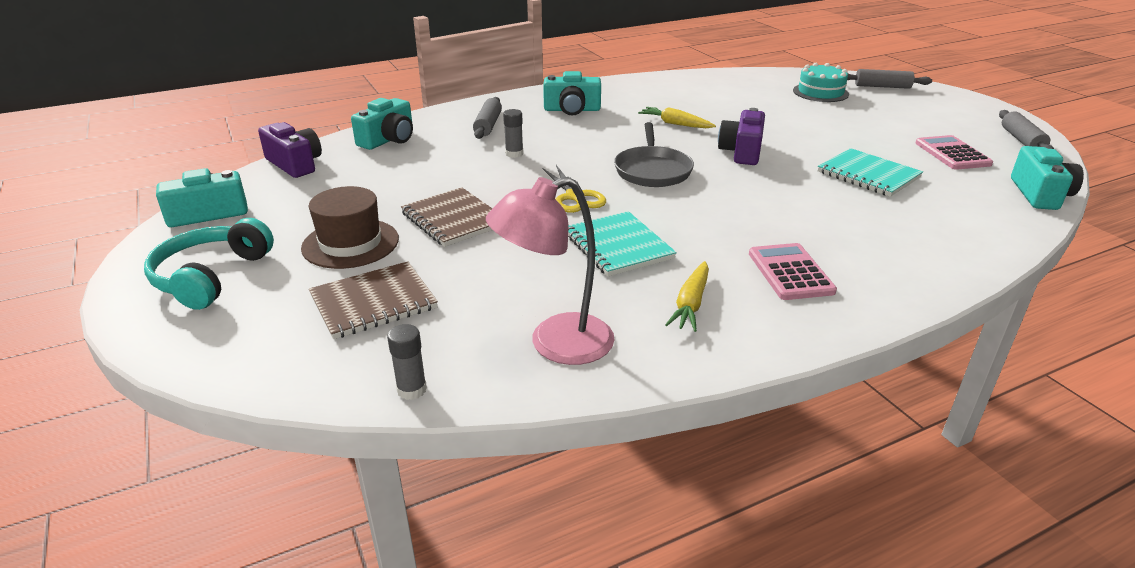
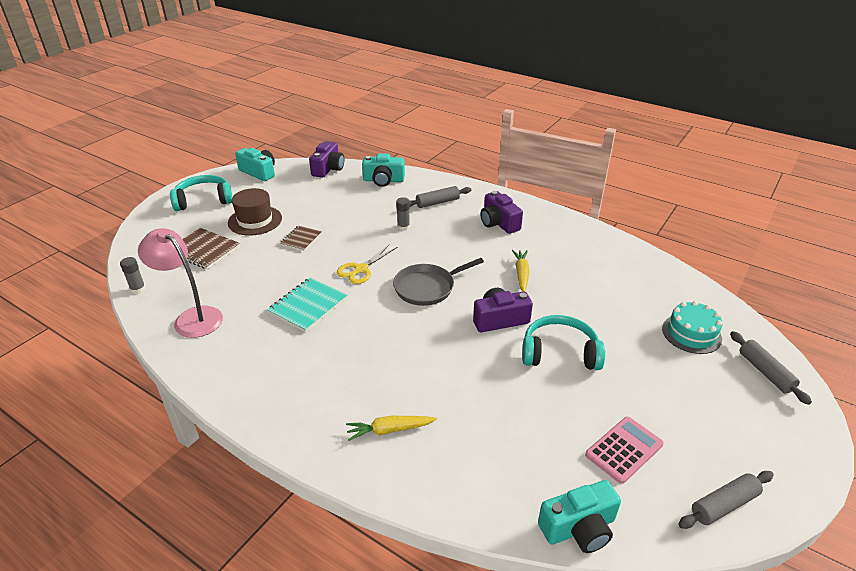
camera: 60 degrees right, 5 degrees up
brown notebook [401,187,492,247] -> brown notebook [280,226,322,251], size x0.63
turquoise camera [543,71,601,116] -> purple camera [480,191,523,234]
yellow carrot [665,261,709,332] -> yellow carrot moved to [346,416,437,441]
pink calculator [749,243,837,300] -> none
turquoise notebook [818,148,923,197] -> none
none -> turquoise headphones [522,315,605,370]

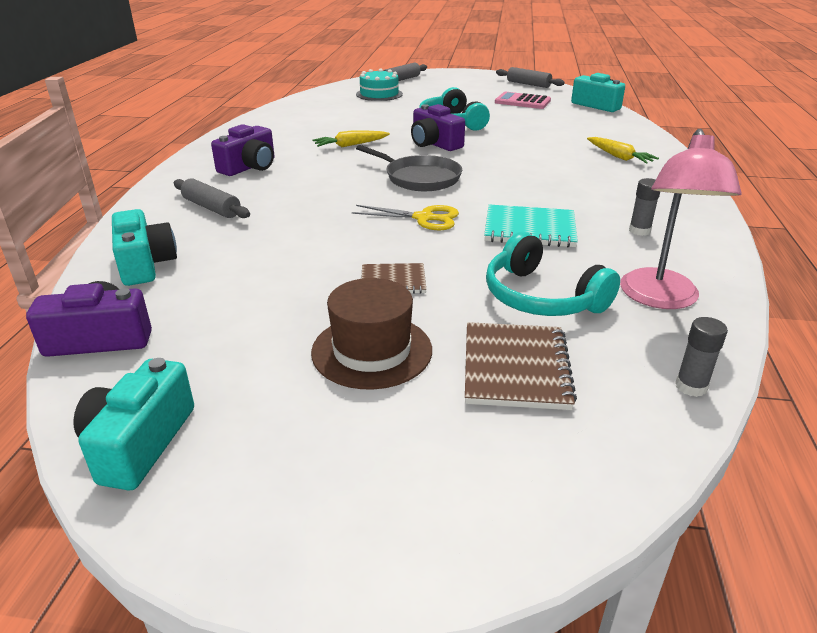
camera: 115 degrees left, 5 degrees down
turquoise headphones [170,175,232,211] -> turquoise headphones moved to [486,232,620,316]
grey glue stick [396,197,410,231] -> grey glue stick moved to [629,178,660,236]

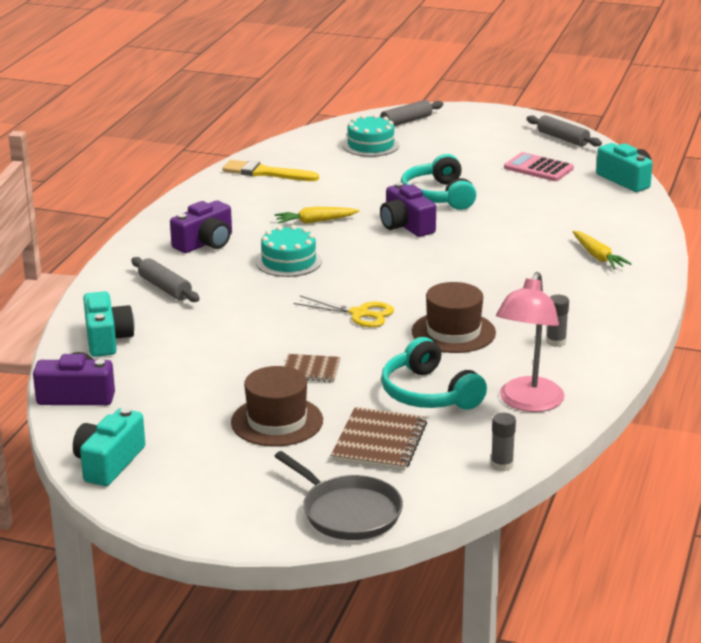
camera: 10 degrees right, 5 degrees down
grey pan [356,145,462,191] -> grey pan moved to [275,451,403,540]
turquoise notebook [484,205,578,248] -> brown hat [412,282,496,353]
none -> yellow brush [223,160,319,181]
none -> turquoise cake [256,225,322,277]

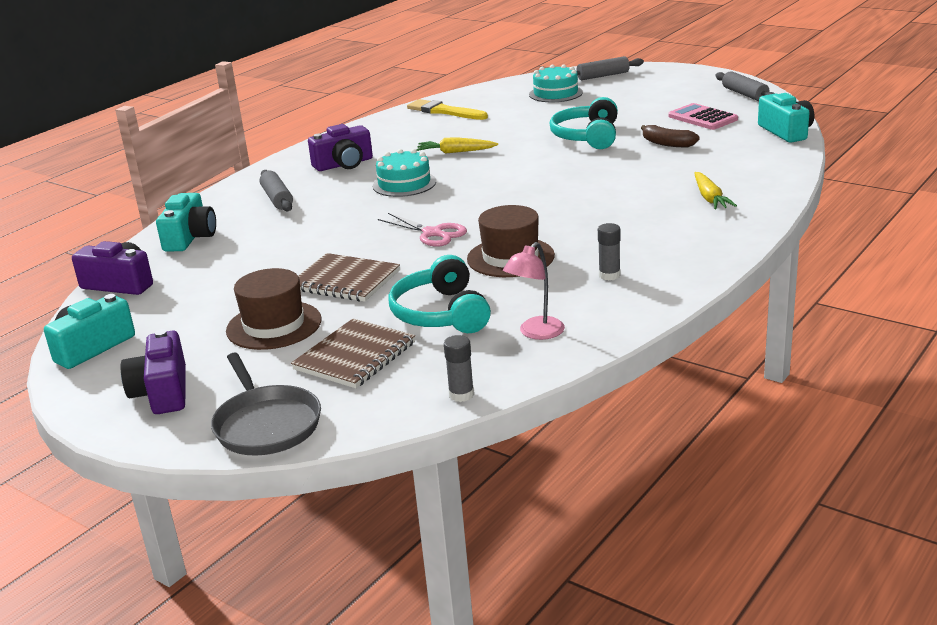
camera: 20 degrees right, 0 degrees up
brown notebook [284,354,341,382] -> brown notebook [298,253,400,302], size x1.60
yellow scissors [294,295,394,327] -> pink scissors [378,213,467,247]
purple camera [380,182,436,237] -> purple camera moved to [120,329,186,414]
pink lamp [496,272,565,412] -> pink lamp [503,242,565,340], size x0.63
none -> brown banana [641,125,699,147]

